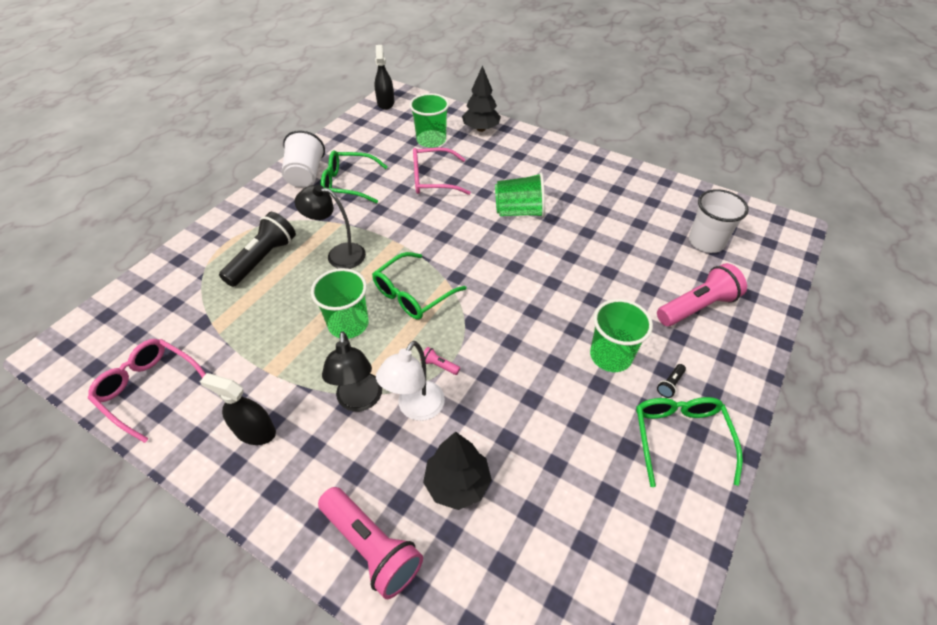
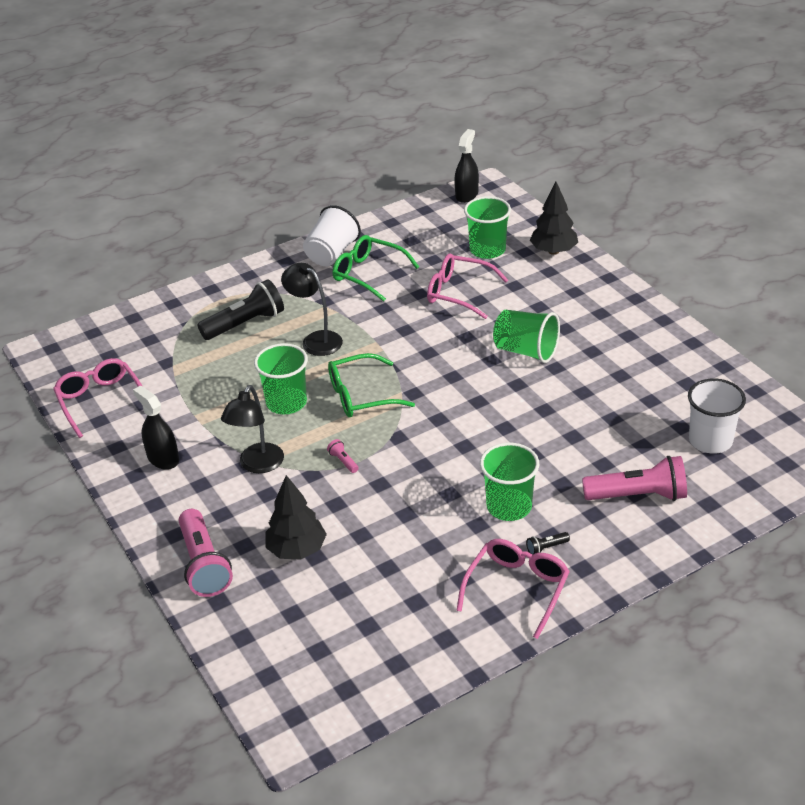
camera: 30 degrees right, 10 degrees down
white lamp [376,341,445,421] -> none
green glasses [636,397,743,487] -> pink glasses [456,539,570,639]

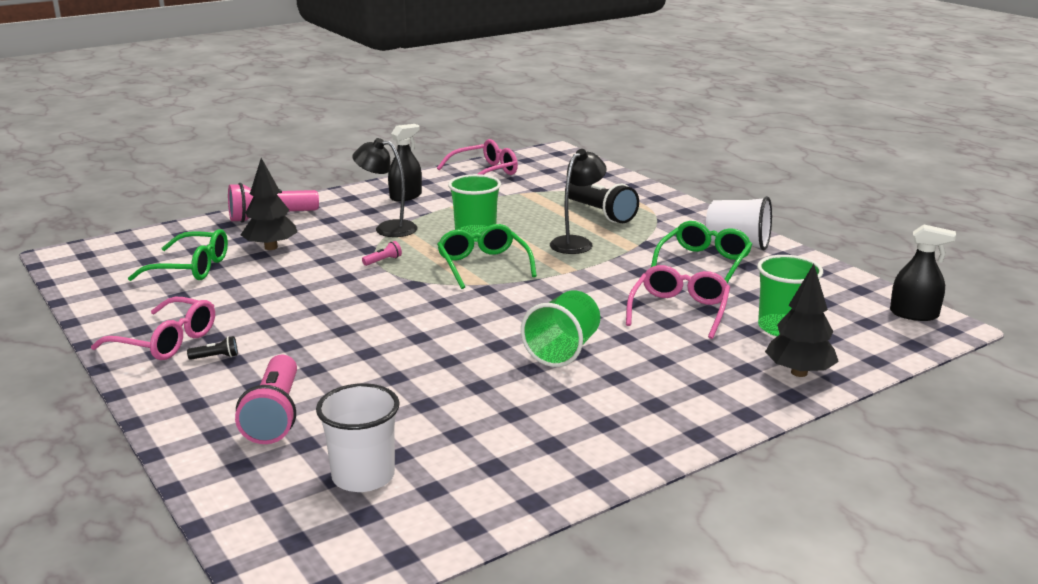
camera: 85 degrees right, 15 degrees down
green cup [480,443,539,521] -> none
black flashlight [526,532,570,555] -> black flashlight turned 105 degrees clockwise [187,336,238,360]
none -> green glasses [128,229,228,281]

